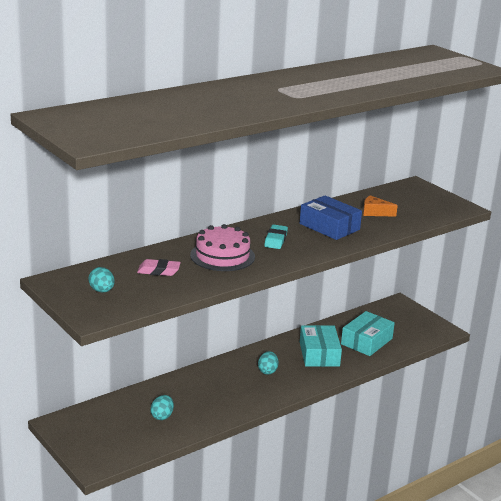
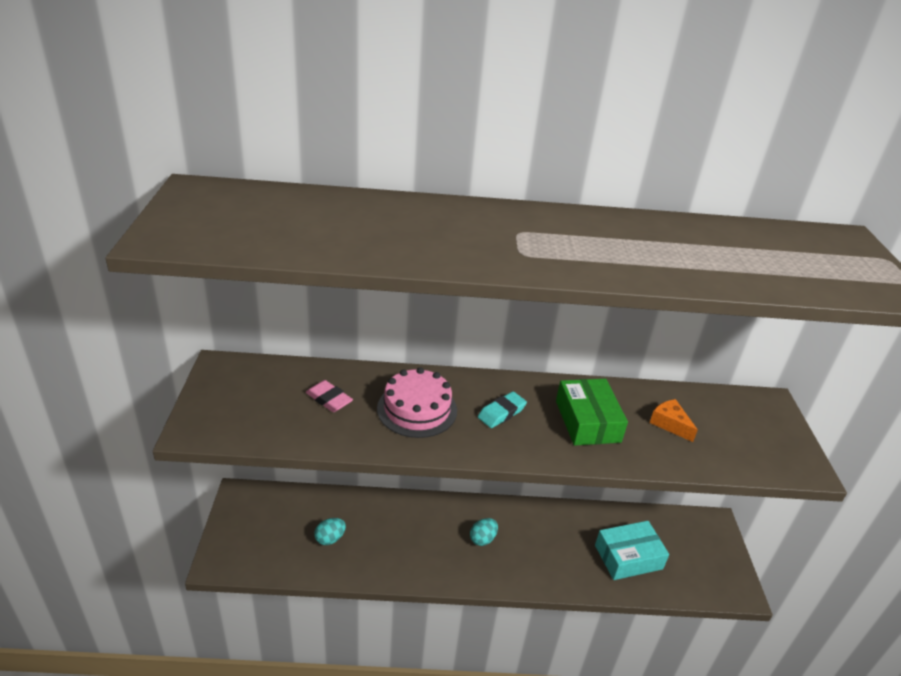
camera: 35 degrees right, 10 degrees up
turquoise egg [88,267,115,292] -> none
blue box [300,195,362,240] -> green box [556,379,628,445]
turquoise box [300,325,342,367] -> none

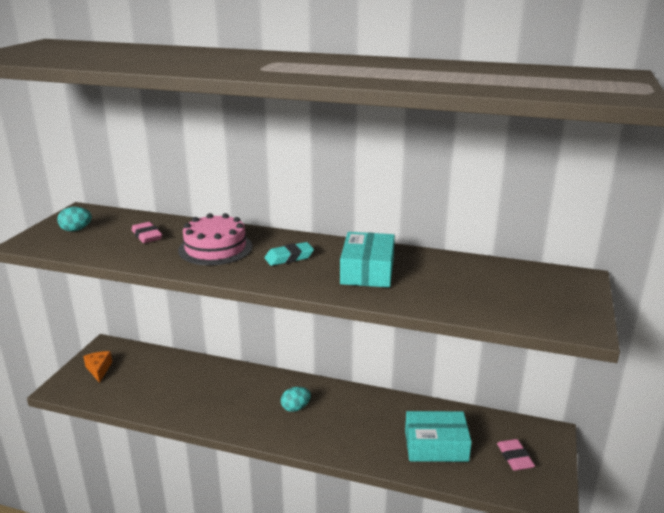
camera: 20 degrees right, 10 degrees down
turquoise egg [314,518,346,545] -> turquoise egg moved to [57,207,92,231]
green box [556,379,628,445] -> turquoise box [340,232,395,288]
orange cheese [650,399,698,442] -> orange cheese moved to [83,351,112,383]
none -> pink eraser [497,439,535,471]

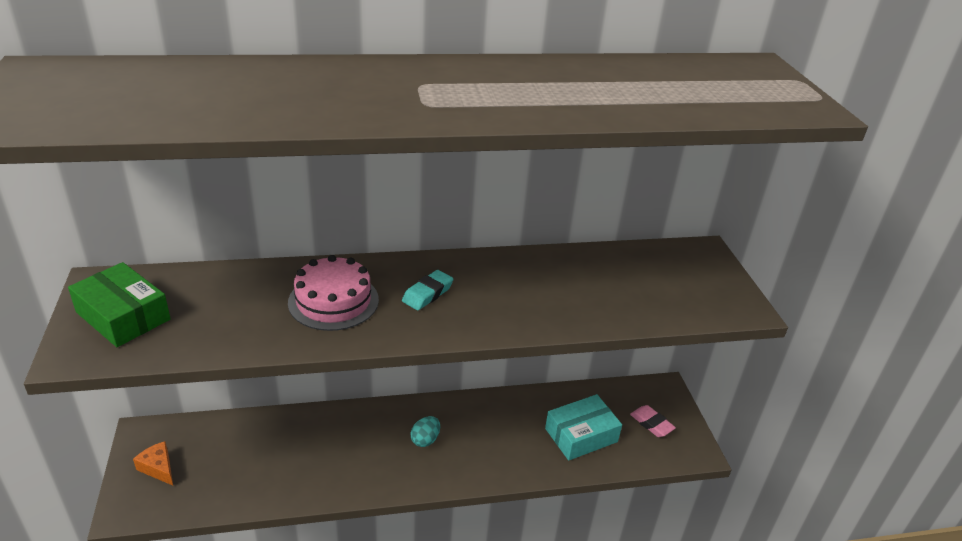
camera: 30 degrees left, 10 degrees up
turquoise egg [57,207,92,231] -> green box [68,262,171,347]
pink eraser [132,222,162,243] -> none
turquoise box [340,232,395,288] -> none

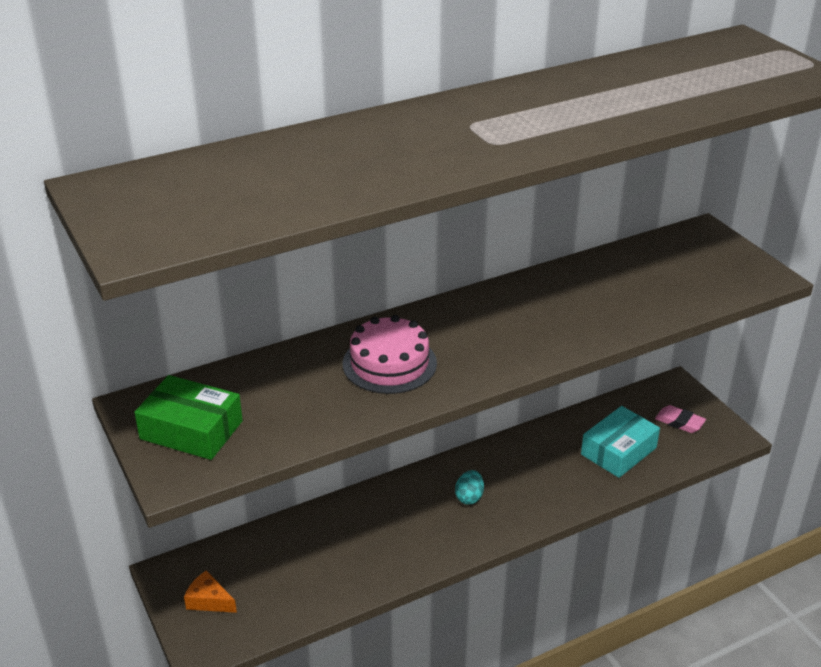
camera: 15 degrees left, 0 degrees up
turquoise eraser [402,270,453,310] -> none

